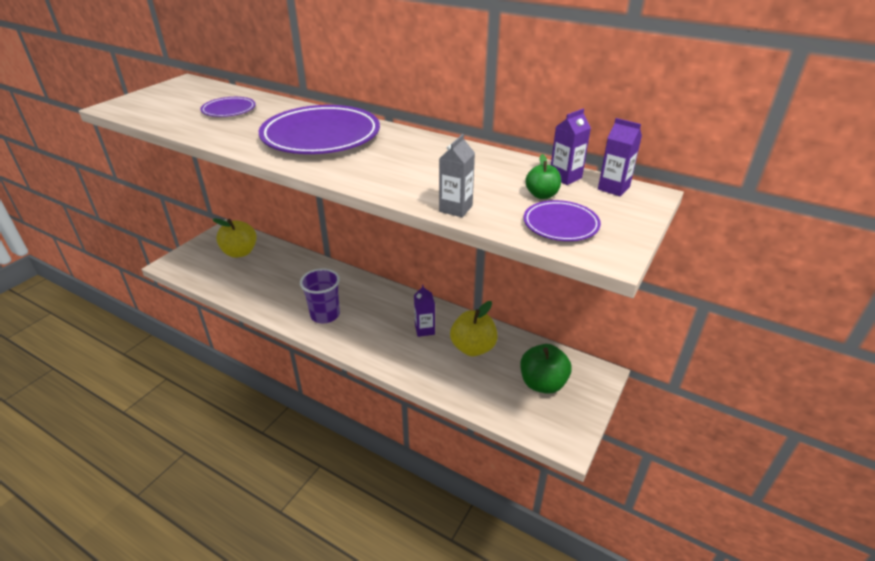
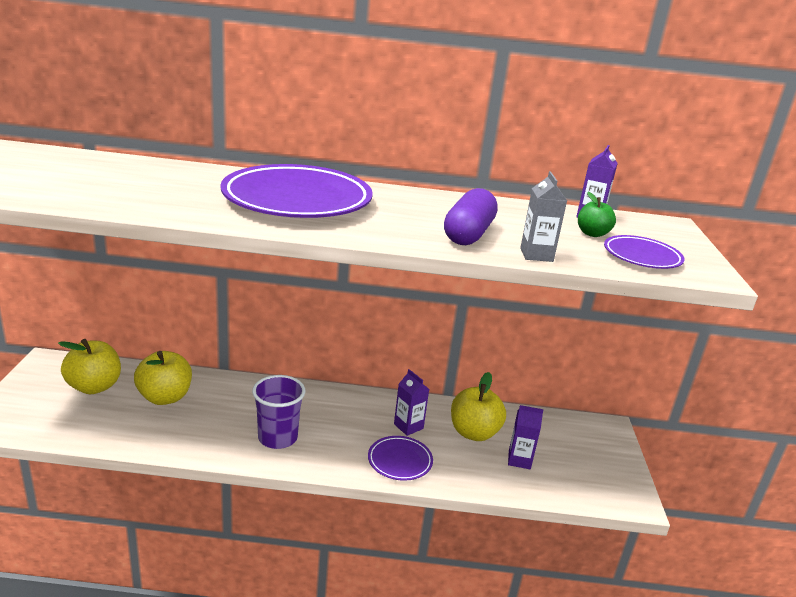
camera: 30 degrees left, 10 degrees down
purple plate [200,97,256,117] -> purple plate moved to [368,436,433,481]
green apple [520,344,572,394] -> none
purple carton [598,118,642,196] -> purple carton moved to [508,405,544,469]
none -> yellow apple [134,351,192,405]
none -> purple capsule [444,188,498,245]

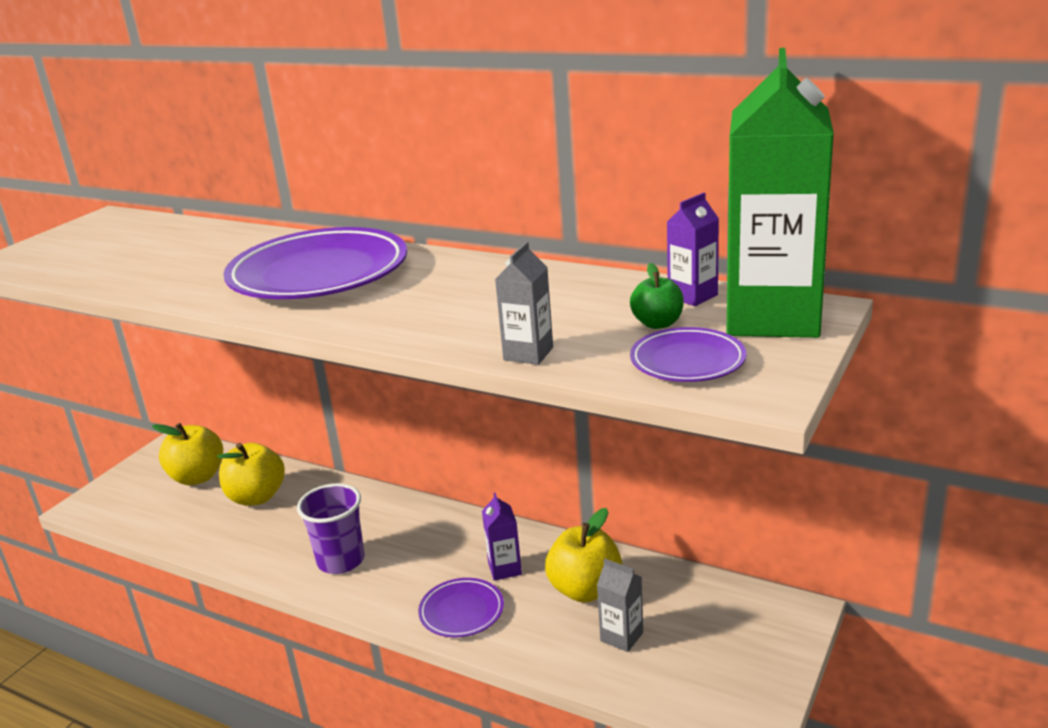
camera: 30 degrees right, 0 degrees up
purple capsule [444,188,498,245] -> none
purple carton [508,405,544,469] -> grey carton [597,559,643,652]
none -> green carton [726,48,834,338]

